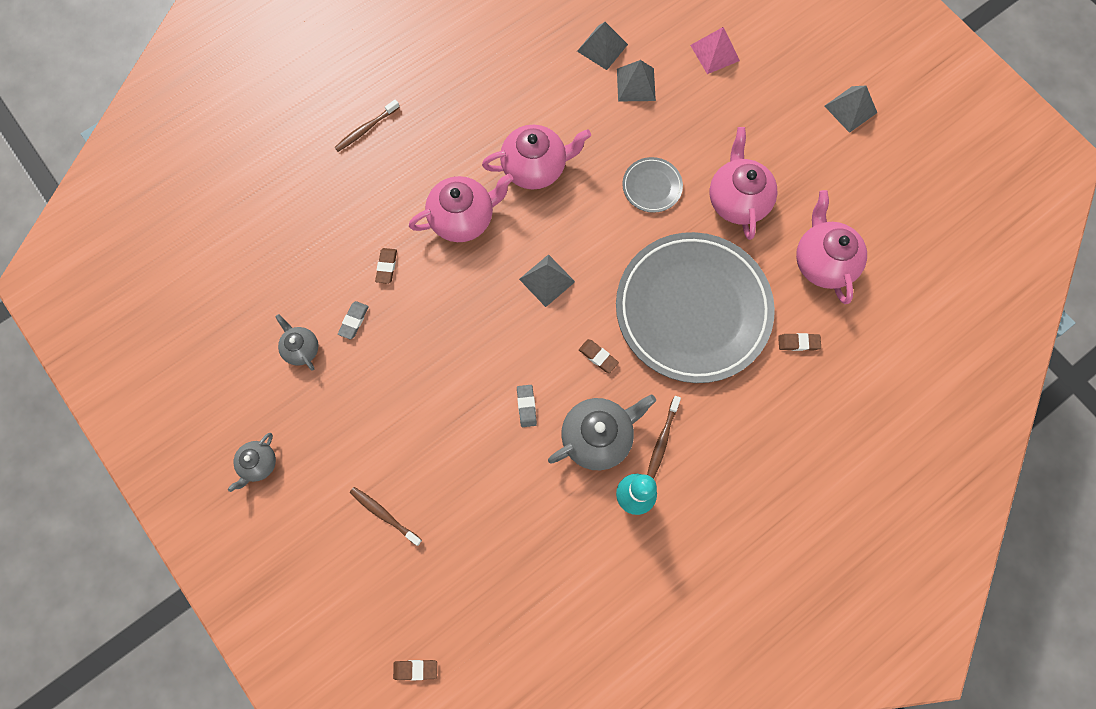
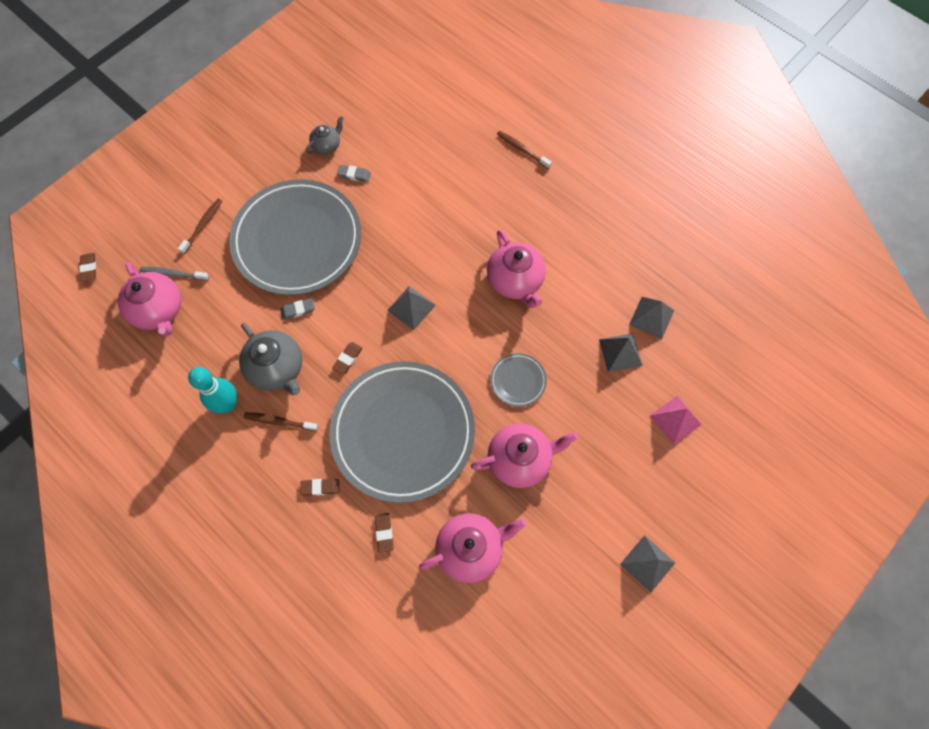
camera: 80 degrees right, 5 degrees down
grey teapot [228,433,276,492] -> none
brown eraser [375,248,397,284] -> brown eraser moved to [300,479,339,496]
pink teapot [409,174,513,242] -> pink teapot moved to [118,262,181,336]
none -> grey toothbrush [140,267,209,281]
none -> grey plate [229,179,361,295]

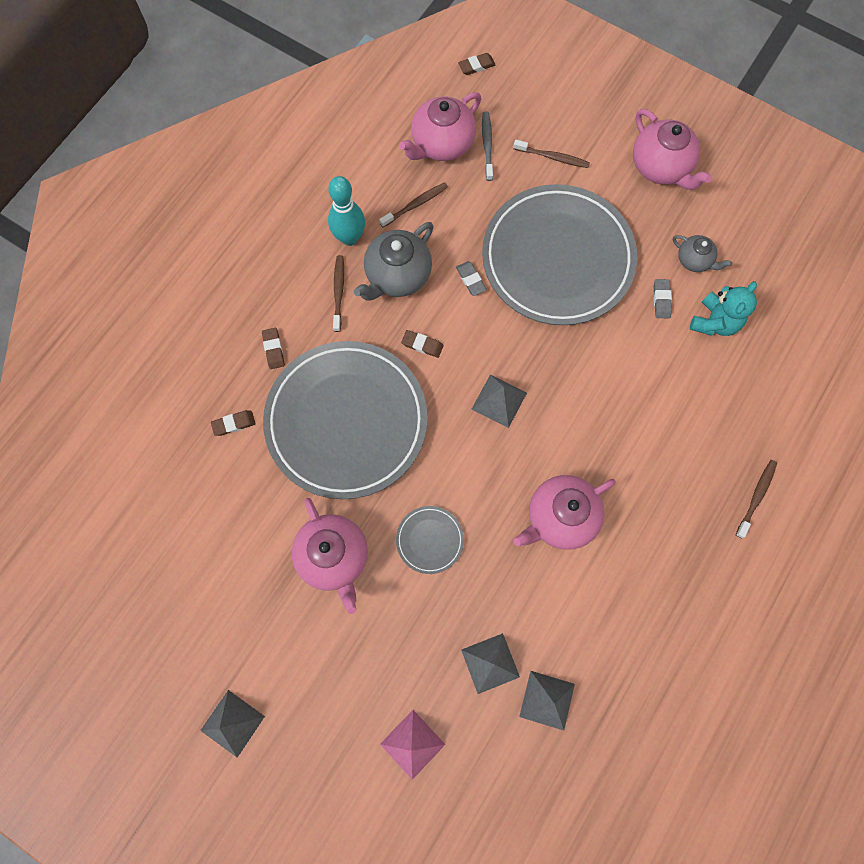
camera: 80 degrees right, 5 degrees up
pink teapot [419,513,526,583] -> pink teapot moved to [633,109,712,190]
none -> brown toothbrush [379,182,448,227]
none -> turquoise teddy bear [690,281,757,336]

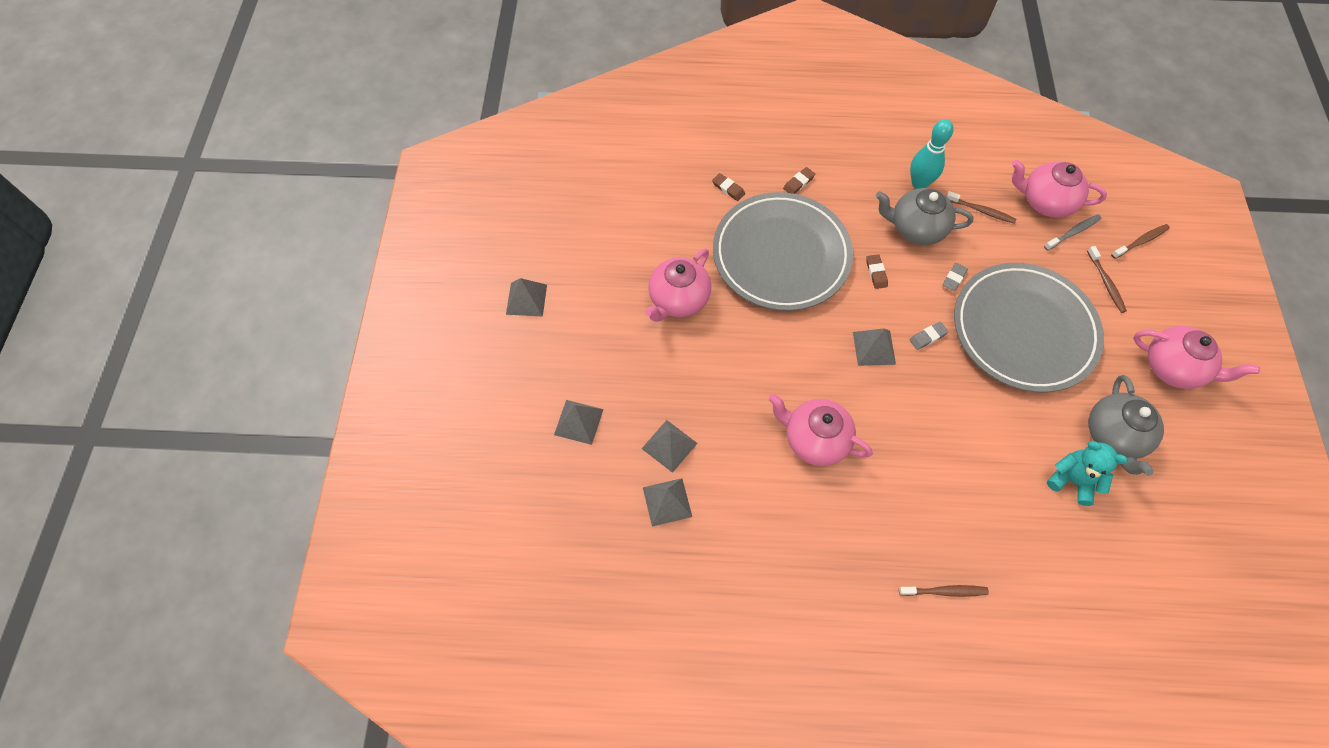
camera: 60 degrees right, 10 degrees down
brown toothbrush [333,255,344,332] -> brown toothbrush moved to [1111,224,1170,259]
pink pyramid [380,710,446,780] -> grey pyramid [554,400,604,445]
grey plate [396,506,464,574] -> none
brown eraser [458,53,496,75] -> none
pink teapot [633,109,712,190] -> pink teapot turned 90 degrees counterclockwise [1133,326,1260,389]
grey eraser [654,279,672,318] -> grey eraser moved to [909,322,948,350]
grey teapot [673,235,732,272] -> grey teapot [1088,375,1164,476], size x1.78
turquoise teddy bear [690,281,757,336] -> turquoise teddy bear turned 150 degrees counterclockwise [1047,441,1128,506]

